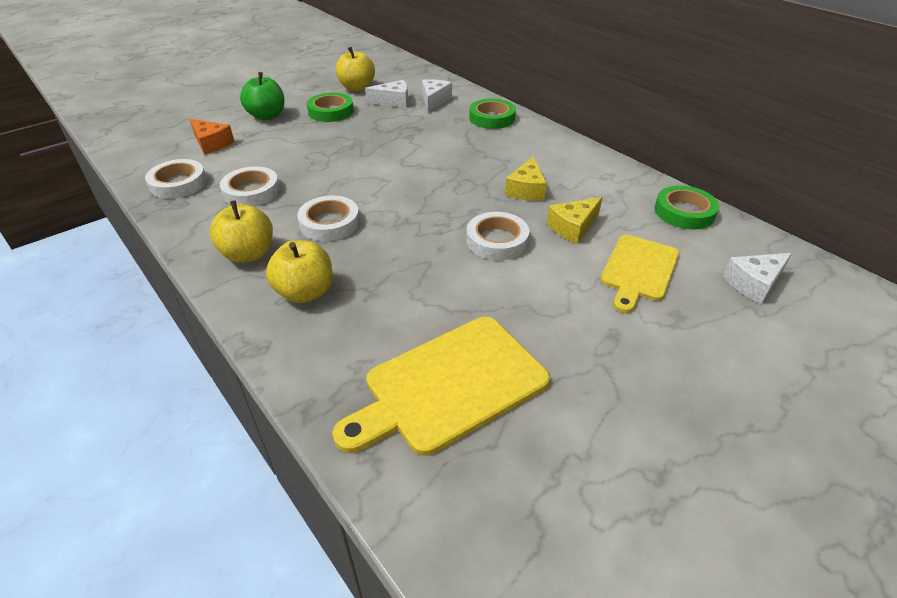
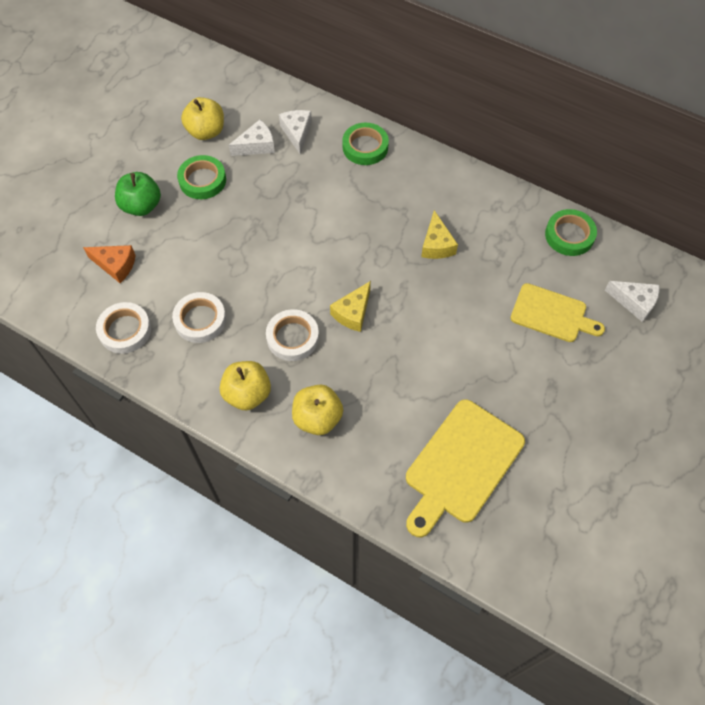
camera: 20 degrees left, 20 degrees up
white tape [467,212,529,260] -> none
yellow cheese [547,197,602,244] -> yellow cheese moved to [330,281,371,332]
yellow cutting board [600,235,679,313] -> yellow cutting board turned 75 degrees counterclockwise [511,283,605,342]
white cheese [723,253,792,304] -> white cheese turned 105 degrees counterclockwise [605,281,659,322]

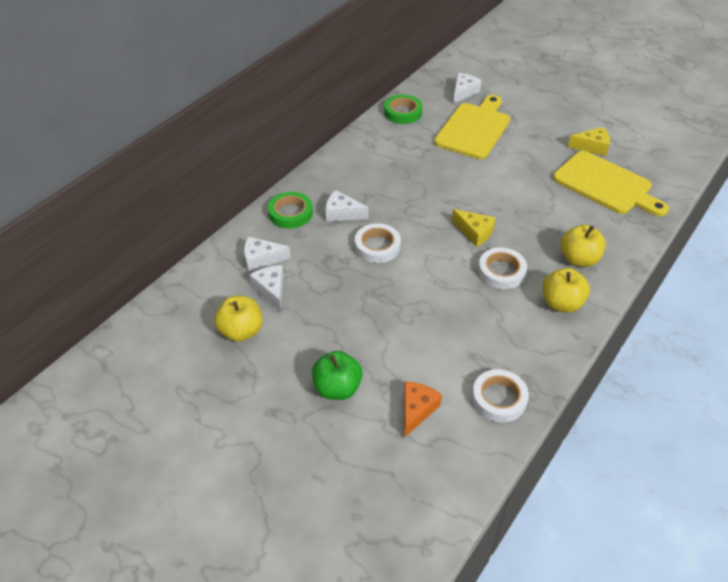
camera: 85 degrees left, 15 degrees down
white tape [172,292,226,343] -> white tape moved to [355,223,401,263]
green tape [177,155,226,199] -> none
yellow cheese [421,210,458,259] -> yellow cheese moved to [568,127,610,156]
yellow cutting board [511,283,605,342] -> yellow cutting board [434,95,510,159], size x1.51
none -> white cheese [326,190,368,221]

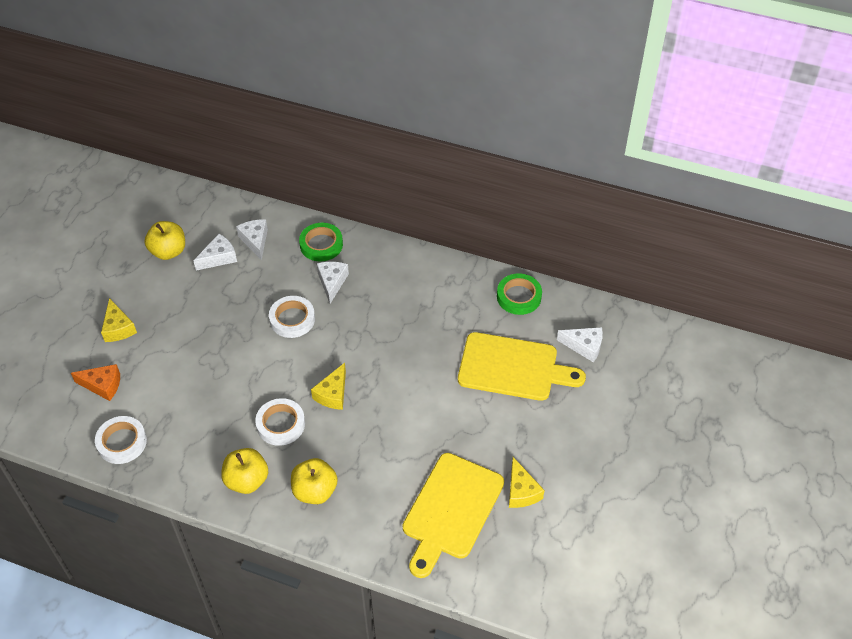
camera: 75 degrees right, 5 degrees up
green apple [312,351,363,400] -> yellow cheese [101,298,137,342]

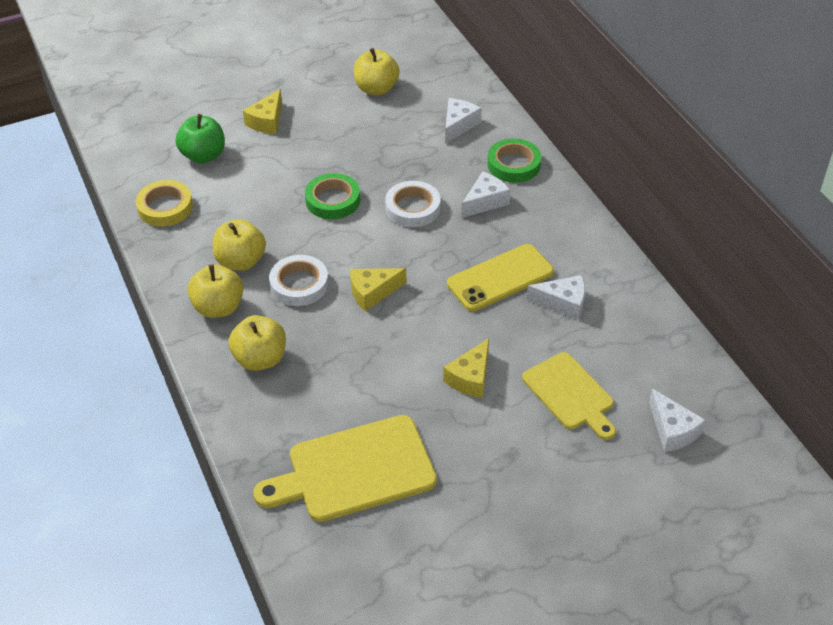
camera: 45 degrees right, 5 degrees down
orange cheese [71,364,120,401] -> green apple [176,114,225,163]
white tape [95,416,147,464] -> yellow tape [136,180,193,227]
white cheese [194,234,237,271] -> white cheese moved to [527,275,585,320]
yellow cutting board [458,332,586,401] -> yellow cutting board [522,352,616,440], size x0.66
green tape [497,274,542,315] -> green tape moved to [305,173,360,219]
yellow cheese [509,457,545,508] -> yellow cheese moved to [443,338,489,398]
none -> yellow apple [213,219,266,271]
none -> yellow phone [447,244,554,311]

